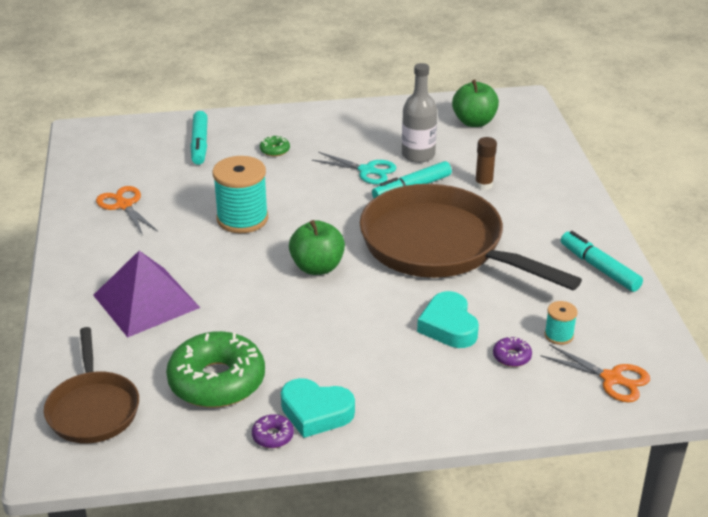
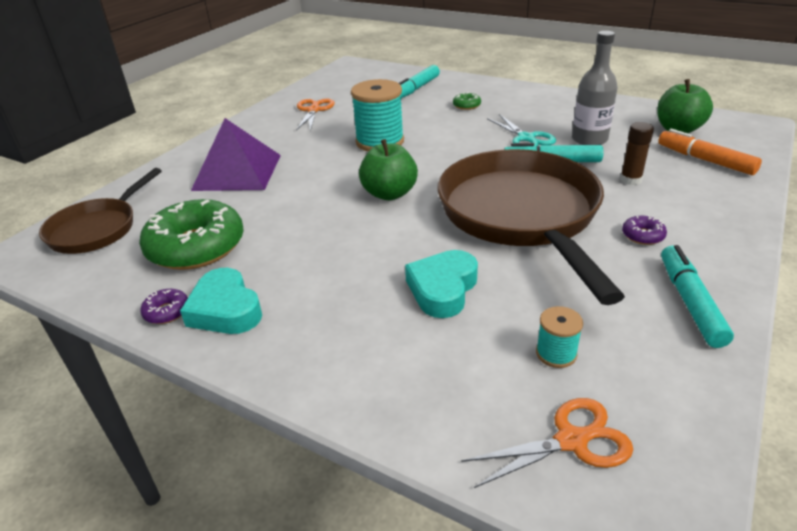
camera: 40 degrees right, 0 degrees up
purple donut [493,337,532,367] -> purple donut moved to [622,215,667,245]
orange scissors [541,344,650,402] -> orange scissors turned 90 degrees counterclockwise [461,398,634,488]
none -> orange marker [658,129,762,175]

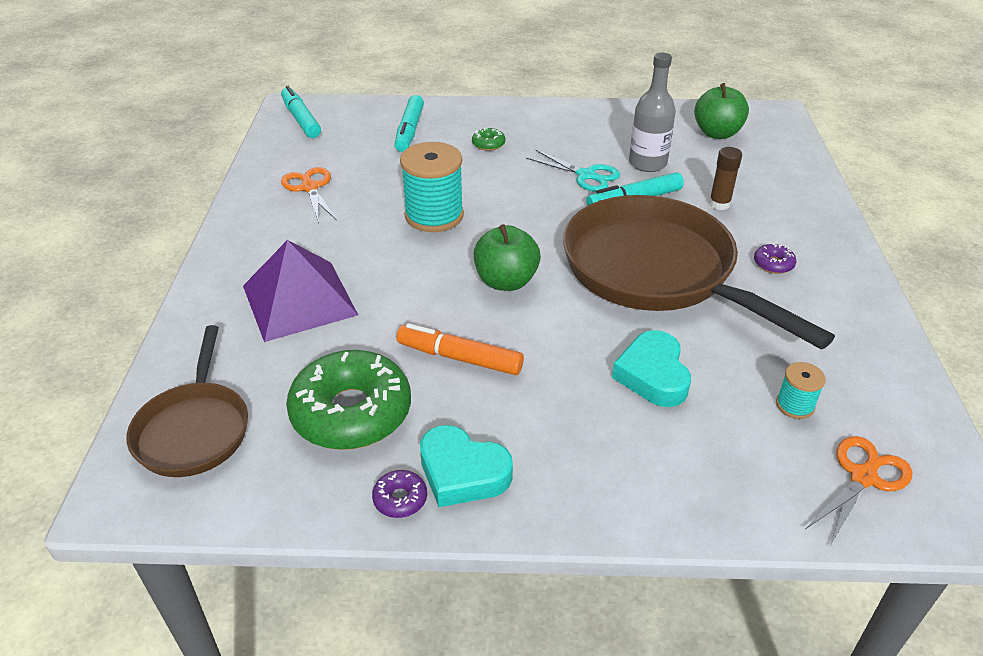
camera: 30 degrees left, 5 degrees up
orange marker [658,129,762,175] -> orange marker moved to [397,323,524,375]
turquoise marker [661,245,734,348] -> turquoise marker moved to [281,86,321,138]

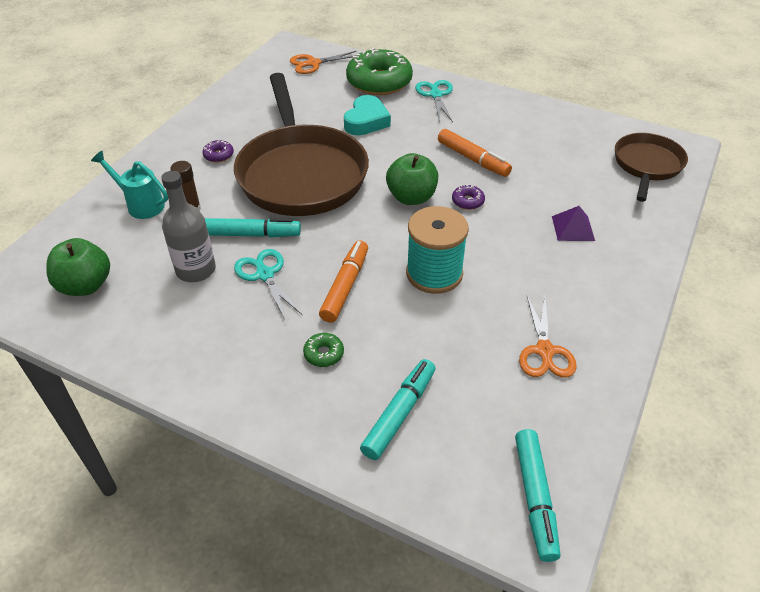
camera: 155 degrees left, 5 degrees up
purple pyramid [243,240,358,342] -> purple pyramid [552,206,595,241], size x0.50
green donut [286,350,411,450] -> green donut moved to [346,48,413,95]
purple donut [372,470,427,518] -> purple donut moved to [452,185,485,210]
turquoise heart [420,425,513,507] -> none
turquoise spool [776,362,826,419] -> none
none -> turquoise watering can [91,151,168,219]
none -> orange marker [319,240,368,323]
none -> turquoise scissors [415,80,453,123]

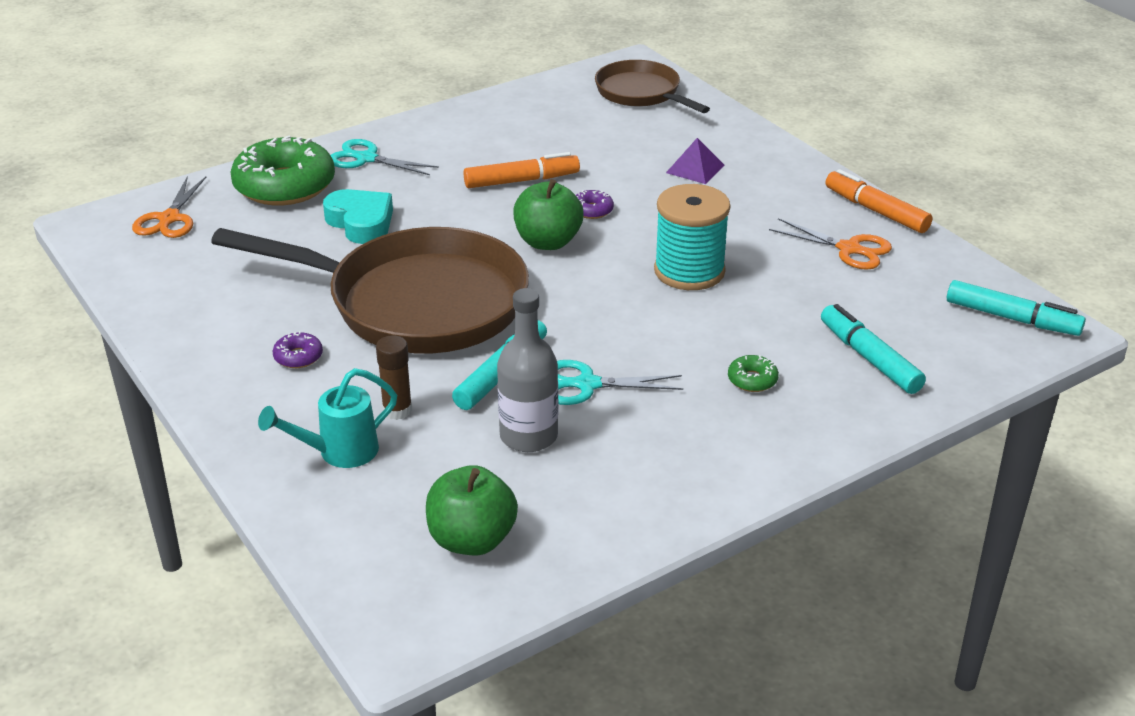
camera: 60 degrees left, 10 degrees down
orange marker [319,240,368,323] -> orange marker moved to [826,169,932,233]

